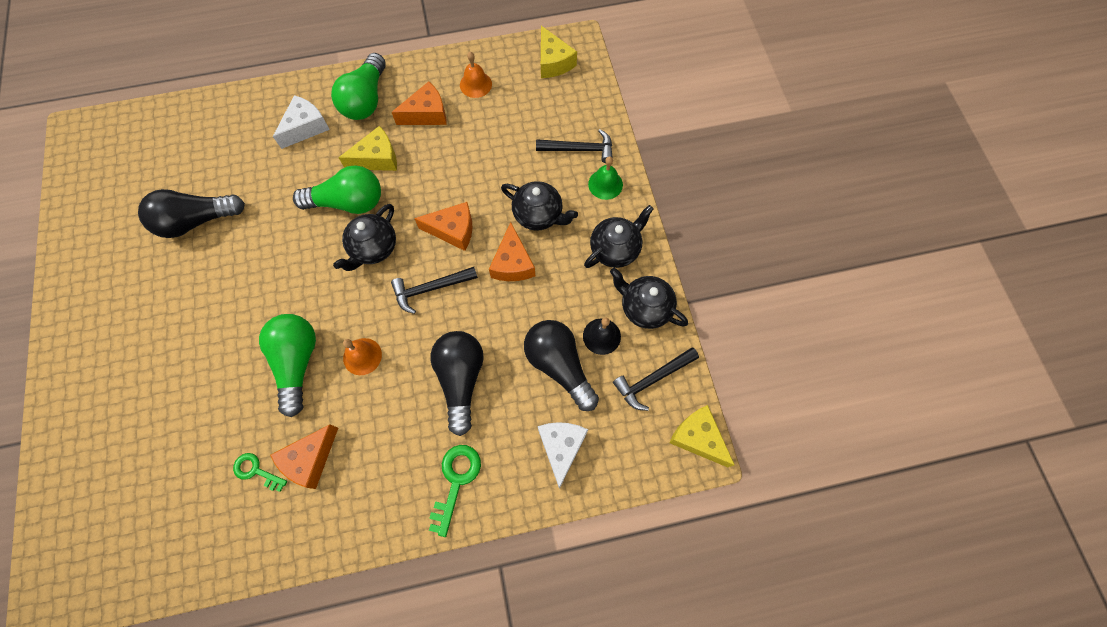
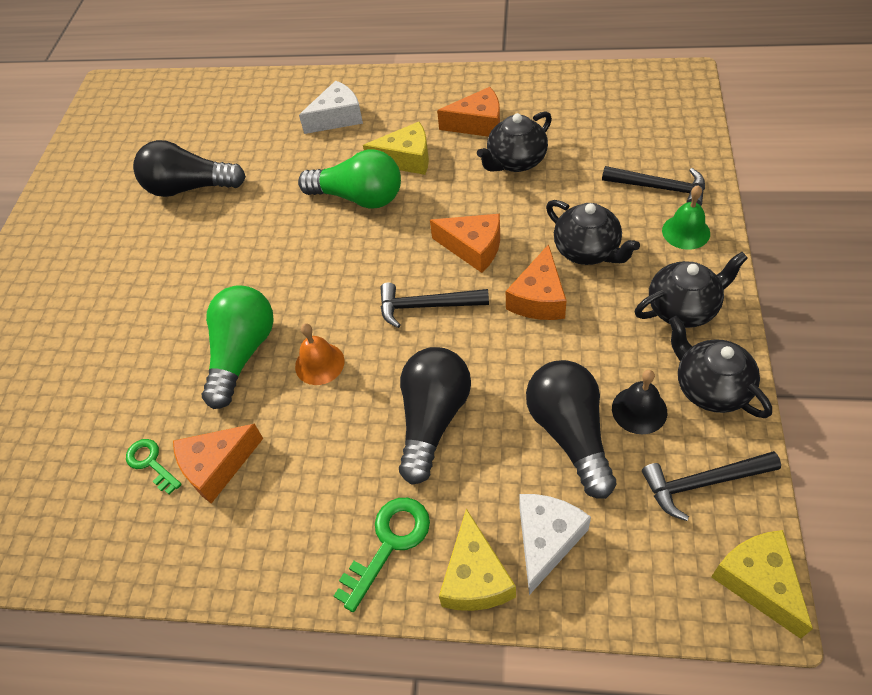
camera: 25 degrees right, 15 degrees down
green light bulb [331,53,386,120] -> none
black teapot [333,204,396,271] -> black teapot moved to [477,111,552,172]
orange bell [460,52,492,98] -> none
yellow cheese [541,26,577,78] -> yellow cheese moved to [439,509,516,611]

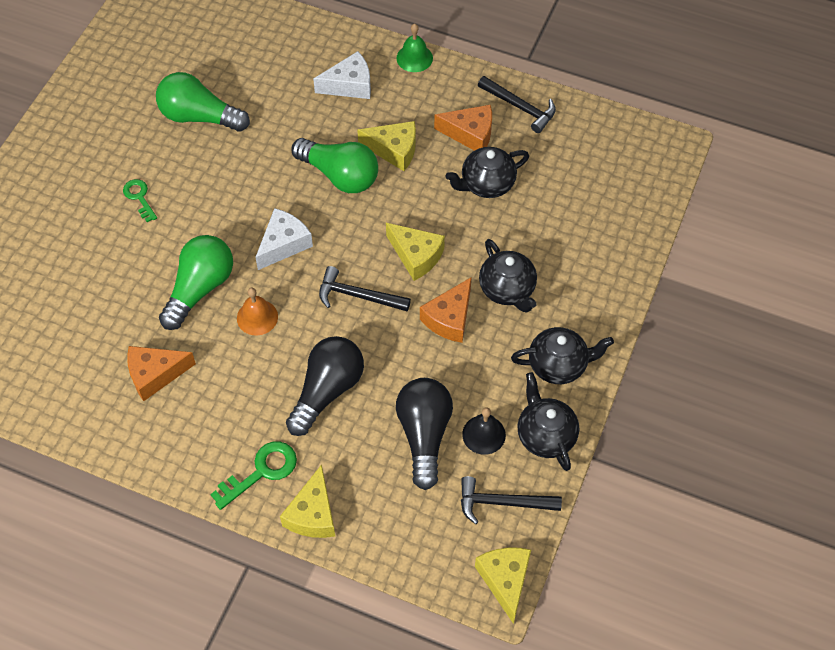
camera: 10 degrees right, 5 degrees up
green key [126,439,182,495] -> green key moved to [123,179,157,222]
black light bulb [133,140,246,197] -> green light bulb [156,72,250,132]
orange cheese [430,214,500,273] -> yellow cheese [386,223,445,281]
white cheese [519,494,591,595] -> white cheese moved to [255,208,313,270]
black hammer [602,166,705,206] -> black hammer moved to [478,76,556,133]
green bell [662,185,710,250] -> green bell moved to [396,24,433,72]

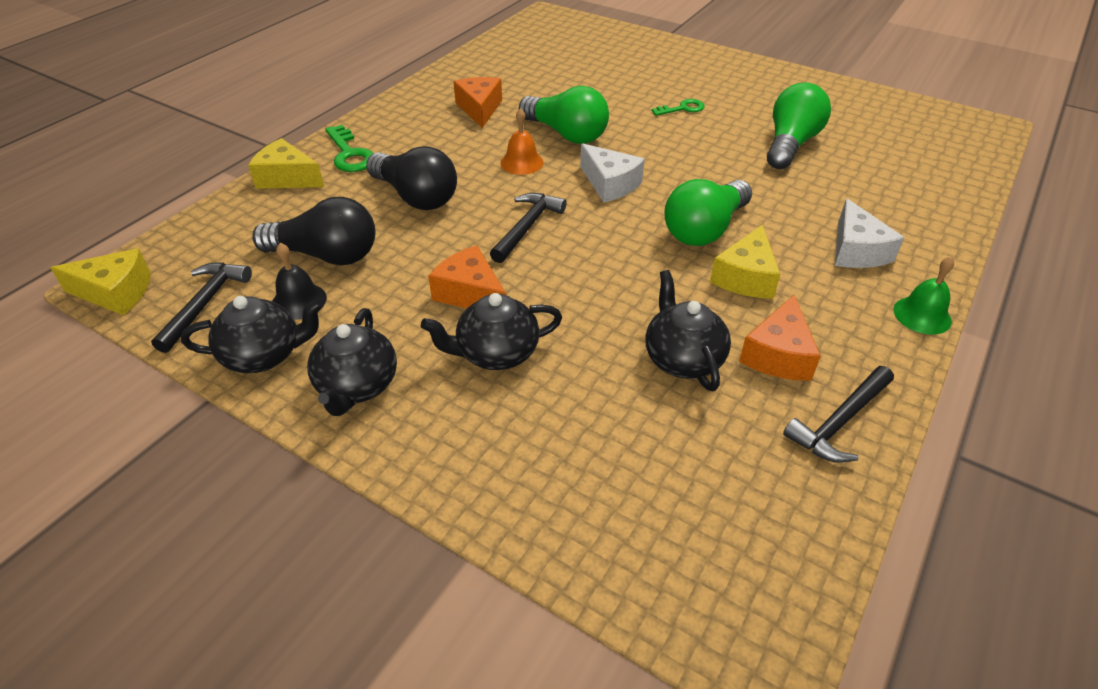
camera: 100 degrees right, 15 degrees down
yellow cheese [386,223,445,281] -> none

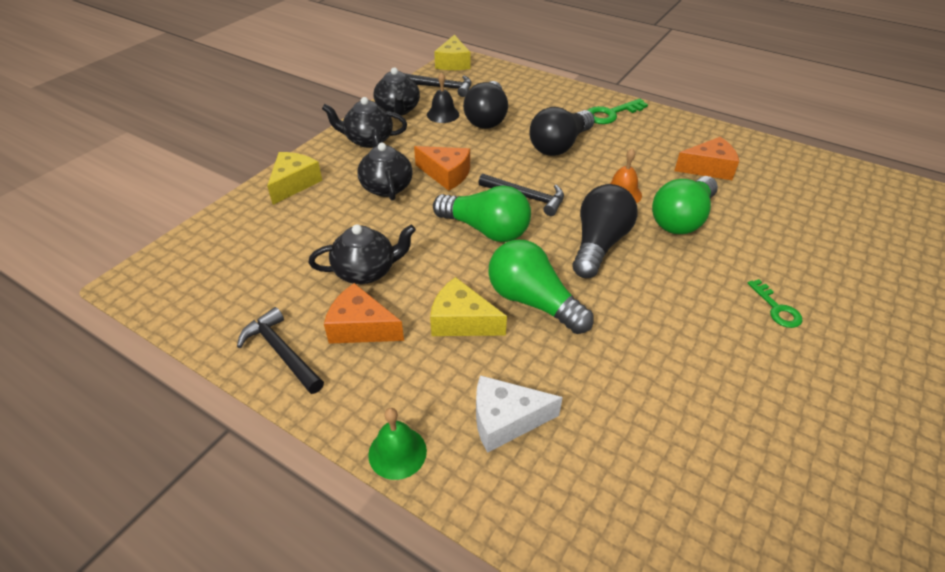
camera: 90 degrees right, 0 degrees up
yellow cheese [248,138,324,189] -> yellow cheese moved to [267,152,322,205]
orange cheese [428,245,506,308] -> orange cheese turned 75 degrees clockwise [414,146,470,191]
white cheese [580,143,645,203] -> black light bulb [573,184,638,278]
green light bulb [767,83,831,169] -> green light bulb moved to [433,186,531,242]

